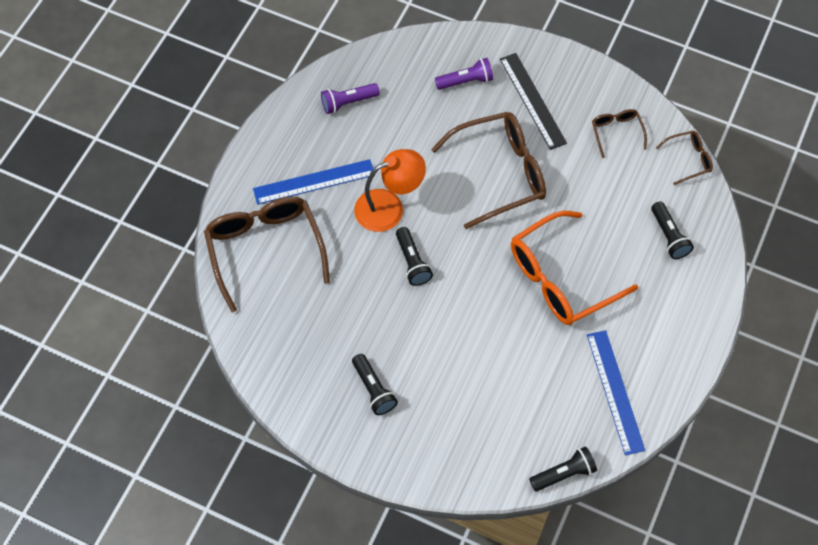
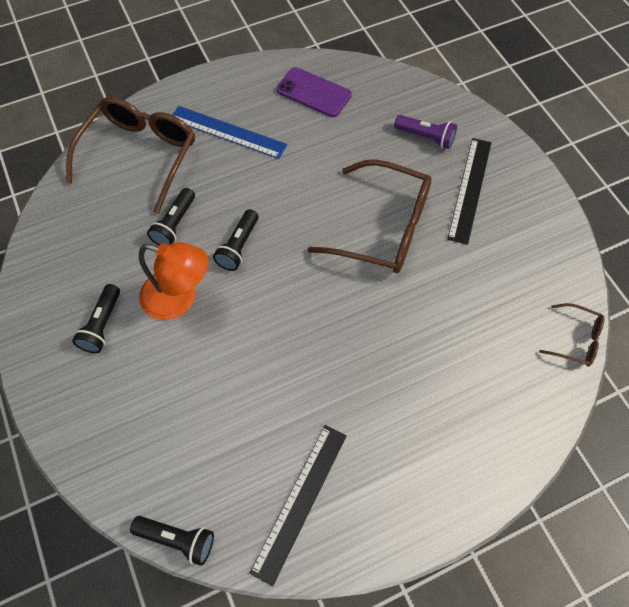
camera: 40 degrees right, 0 degrees up
purple flashlight [321,83,380,114] -> purple phone [276,67,352,117]
orange lamp [354,149,426,232] -> orange lamp moved to [139,242,208,320]
orange glasses [511,211,638,325] -> none
blue ruler [587,330,645,455] -> black ruler [250,425,346,586]
brown glasses [592,109,647,158] -> none
black flashlight [651,201,694,259] -> black flashlight moved to [147,188,195,245]

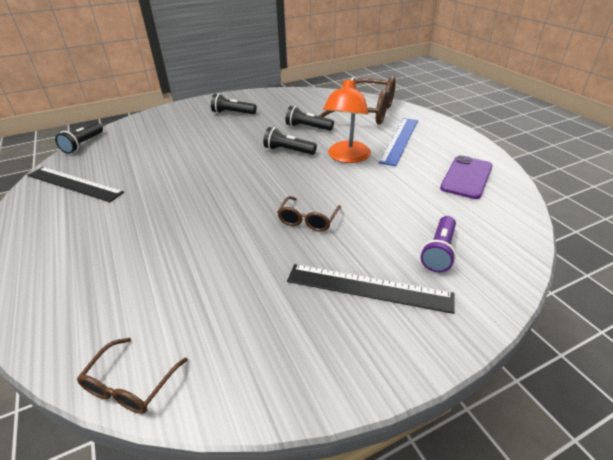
camera: 90 degrees right, 25 degrees down
orange lamp [139,242,208,320] -> orange lamp moved to [323,77,371,163]
brown glasses [307,159,432,273] -> brown glasses [277,196,341,232], size x0.48

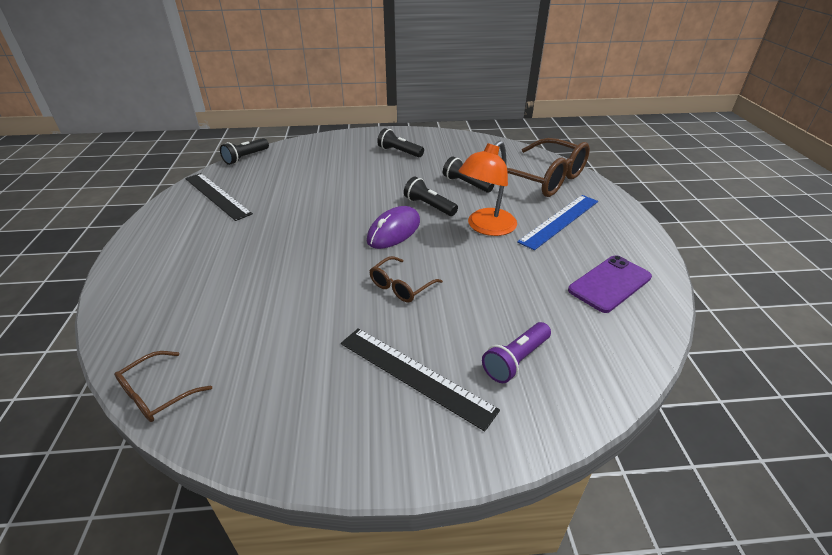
camera: 20 degrees right, 0 degrees up
none -> purple mouse [367,206,420,249]

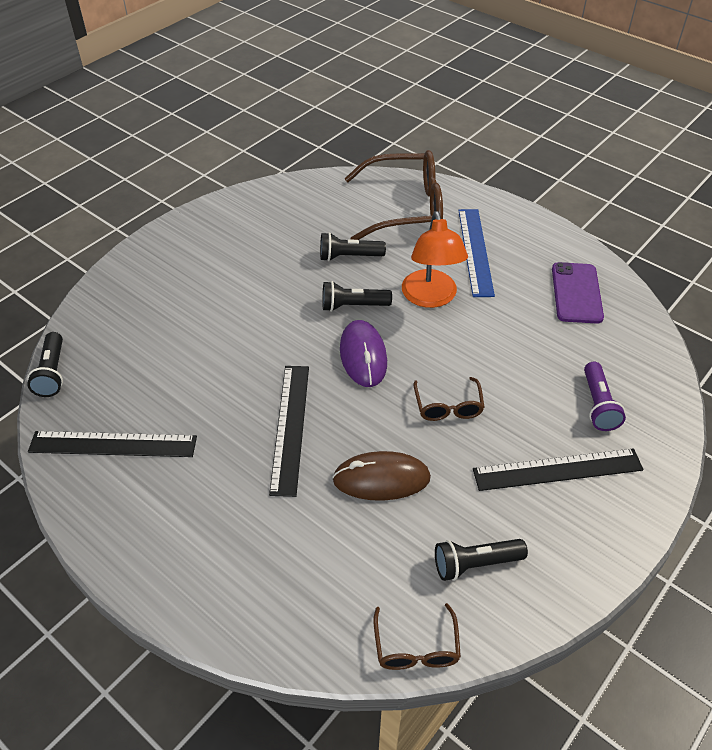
camera: 45 degrees left, 10 degrees up
black flashlight [377,128,424,157] -> black flashlight moved to [435,539,528,581]
none -> black ruler [269,366,309,497]
none -> brown mouse [332,451,431,501]

